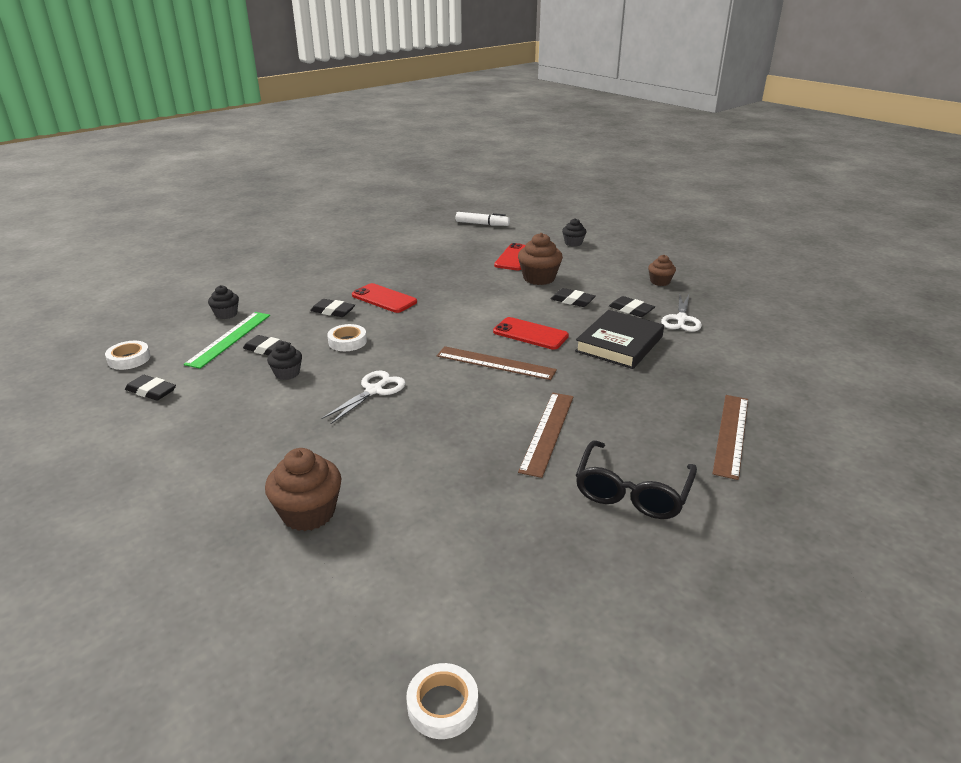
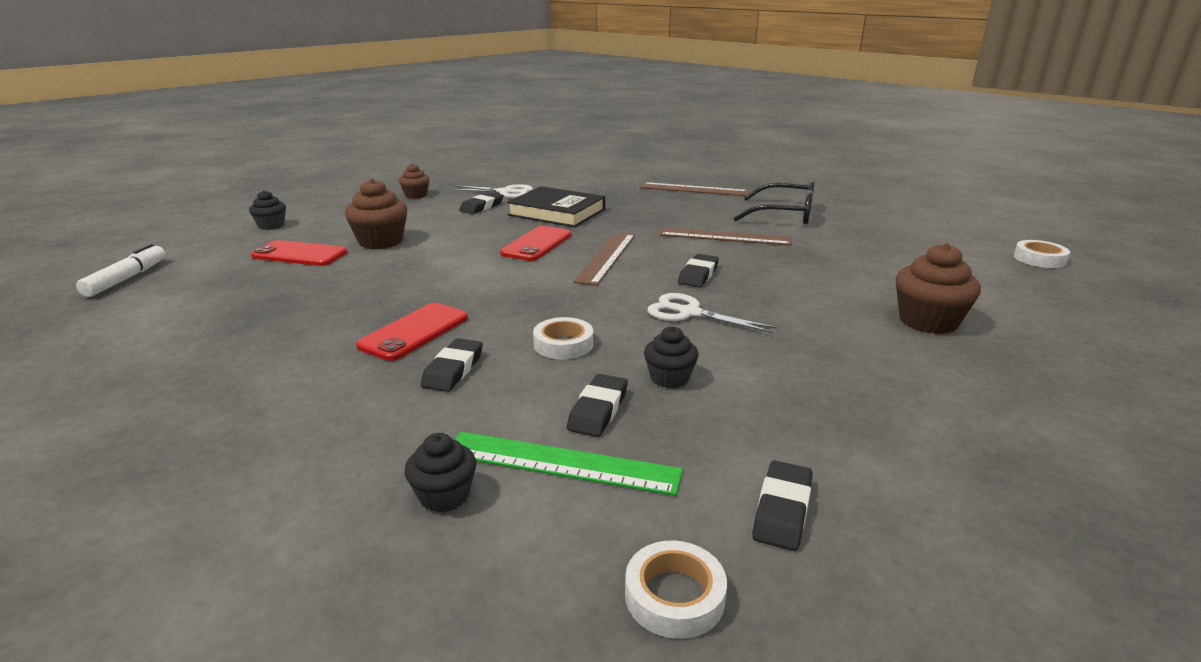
camera: 95 degrees left, 5 degrees down
black eraser [551,288,596,307] -> black eraser moved to [678,254,719,288]

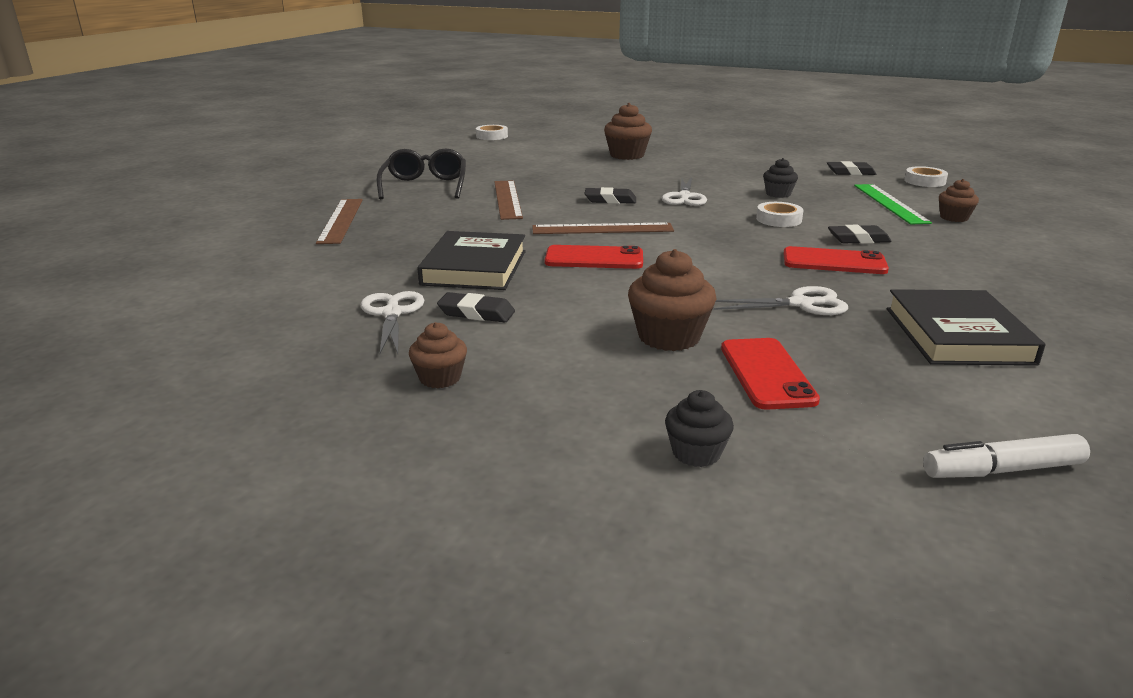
camera: 110 degrees left, 0 degrees up
black cupcake [405,433,476,513] -> brown cupcake [939,179,979,222]
black eraser [567,374,628,437] -> none
none -> white scissors [713,286,848,315]
none -> black book [886,289,1045,366]

